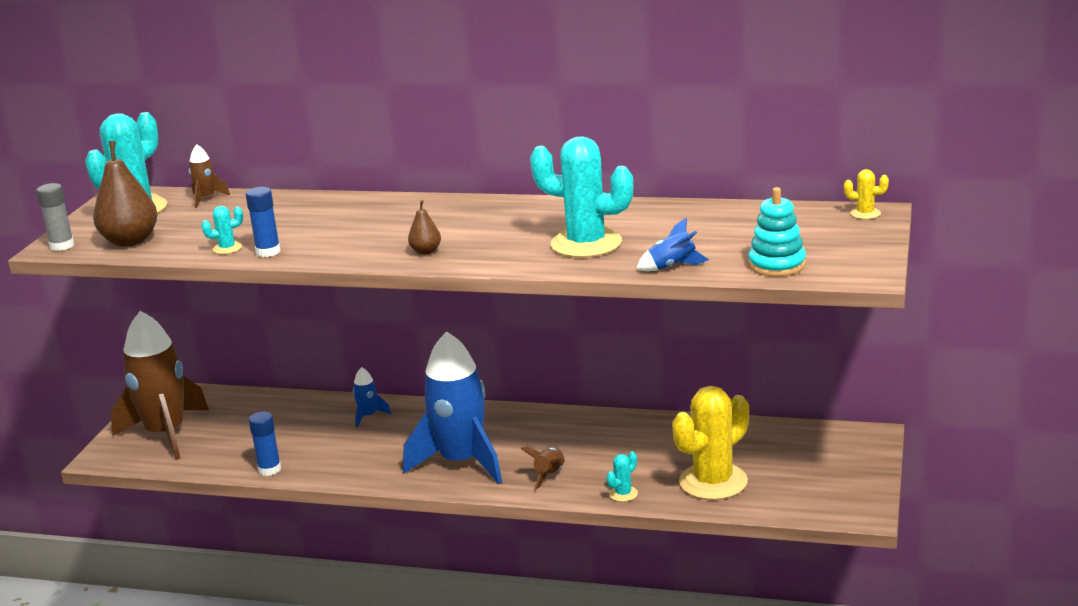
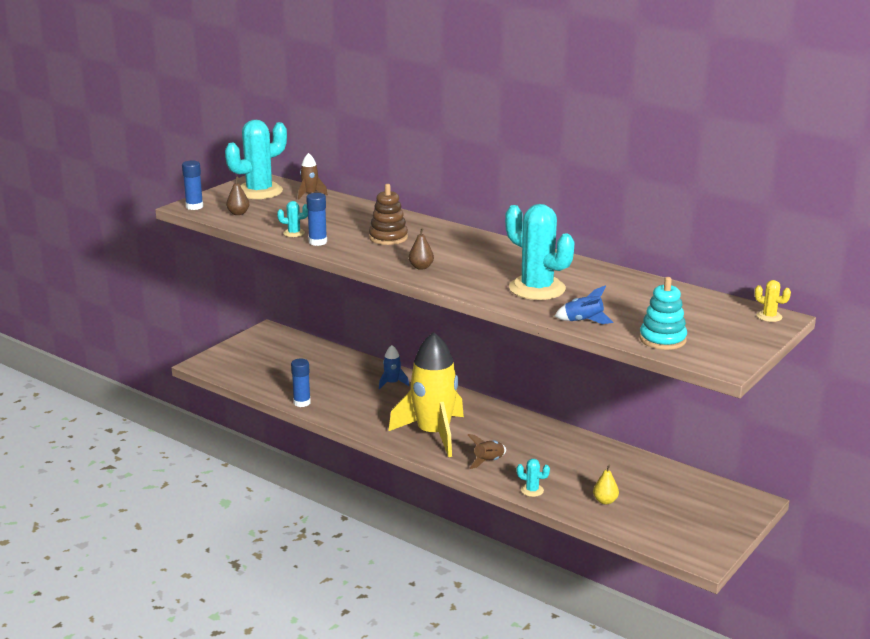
camera: 20 degrees right, 0 degrees up
grey glue stick [36,183,74,251] -> blue glue stick [182,160,203,210]
brown pear [93,141,158,247] -> brown pear [226,176,249,215], size x0.50
brown rocket [111,311,209,460] -> none
blue rocket [403,331,502,484] -> yellow rocket [388,332,464,457]
turquoise cactus [606,451,638,502] -> turquoise cactus turned 45 degrees clockwise [517,459,550,497]
yellow cactus [672,386,749,500] -> yellow pear [593,465,619,504]
none -> brown stacking toy [369,184,408,245]

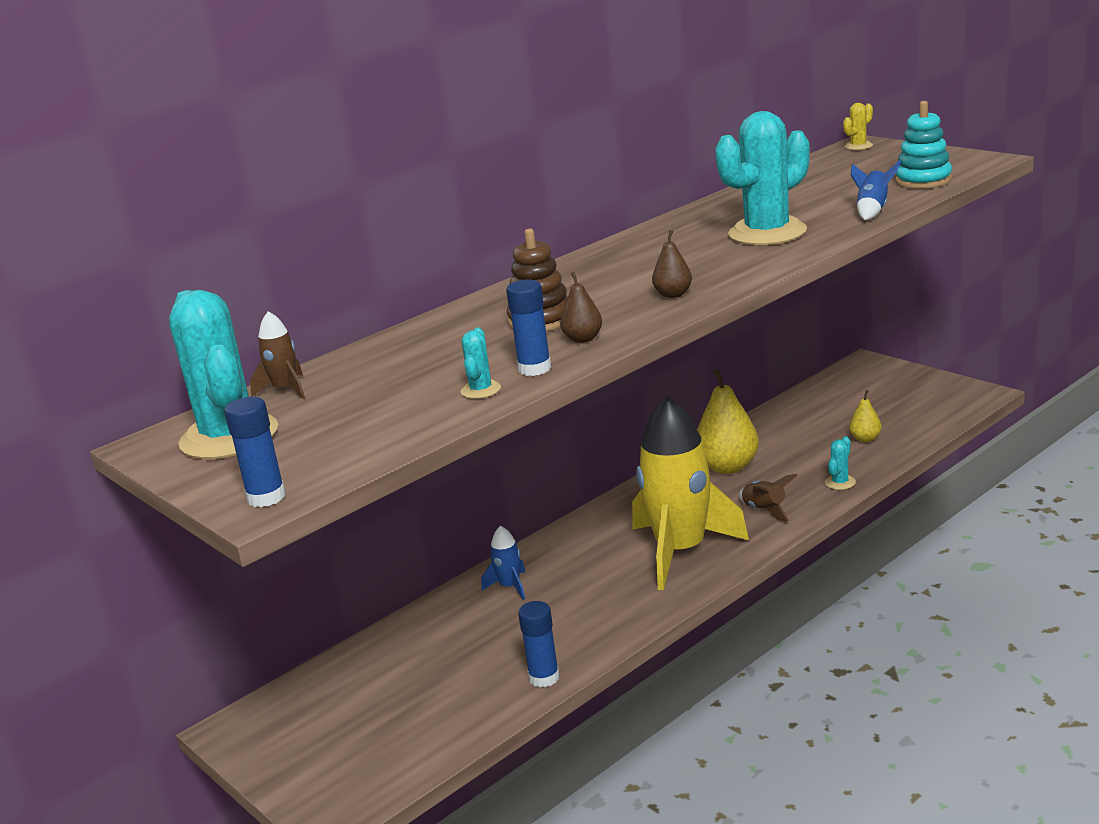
camera: 75 degrees left, 0 degrees up
brown pear [226,176,249,215] -> brown pear moved to [560,272,602,343]
none -> yellow pear [697,368,759,474]

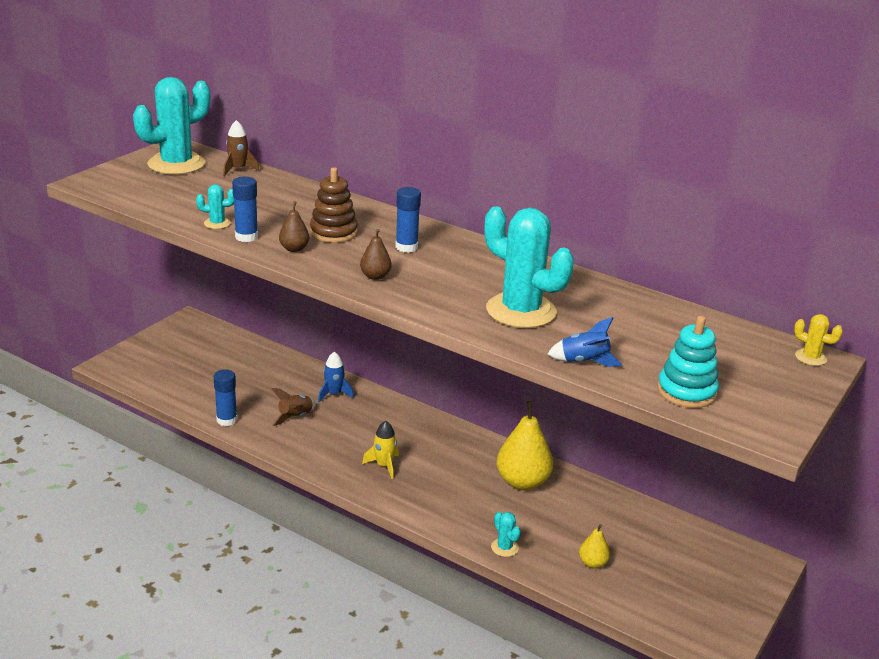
camera: 70 degrees right, 5 degrees up
blue glue stick [224,397,286,507] -> blue glue stick moved to [395,187,421,253]
yellow rocket [632,396,749,590] -> yellow rocket [362,421,399,479], size x0.41
brown rocket [739,474,798,522] -> brown rocket moved to [271,388,316,426]
turquoise cactus [825,436,856,490] -> turquoise cactus turned 45 degrees clockwise [491,512,521,557]

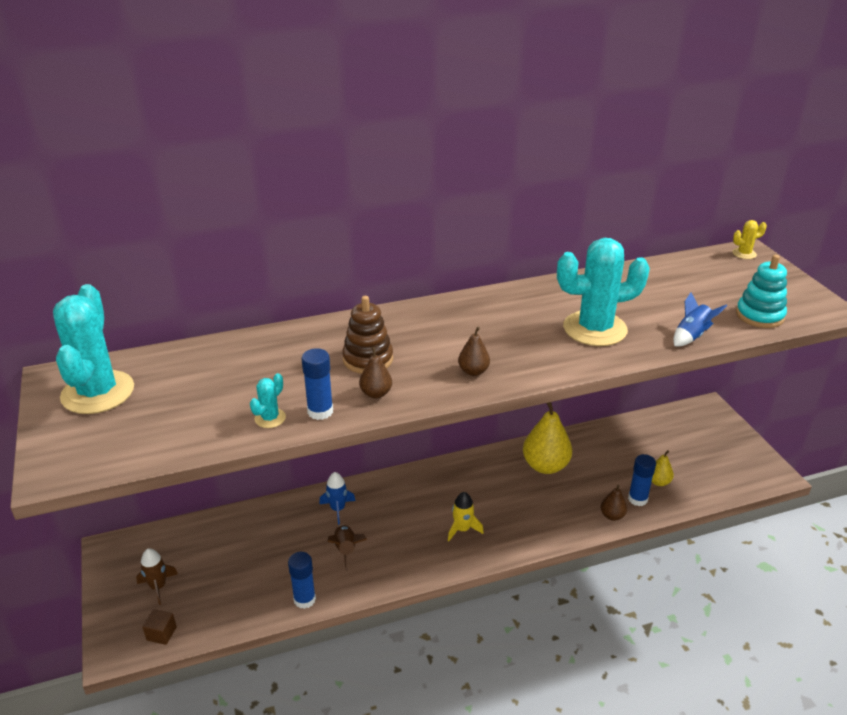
camera: 50 degrees left, 5 degrees up
brown rocket [223,120,259,176] -> brown rocket moved to [136,548,178,605]
blue glue stick [395,187,421,253] -> blue glue stick moved to [628,454,656,506]
turquoise cactus [491,512,521,557] -> brown pear [601,485,627,521]
none -> brown cube [142,609,177,645]

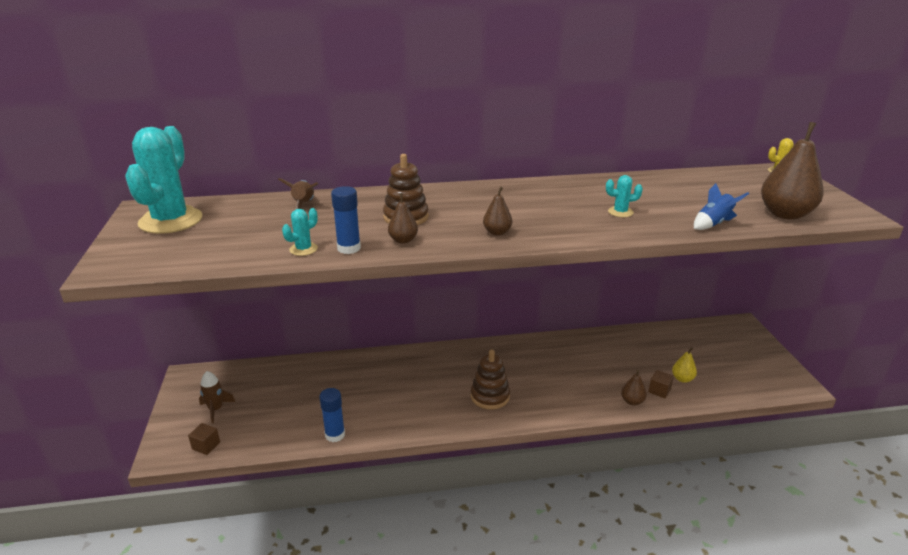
camera: 10 degrees right, 5 degrees down
blue rocket [319,472,356,525] -> none
brown rocket [327,525,367,571] -> brown rocket moved to [278,178,318,209]
yellow rocket [448,492,484,541] -> brown stacking toy [471,350,510,410]
yellow pear [523,402,572,474] -> none
turquoise cactus [557,238,650,346] -> turquoise cactus [606,175,643,217], size x0.42
blue glue stick [628,454,656,506] -> brown cube [648,370,674,398]
turquoise stacking toy [736,255,787,328] -> brown pear [761,122,824,220]

